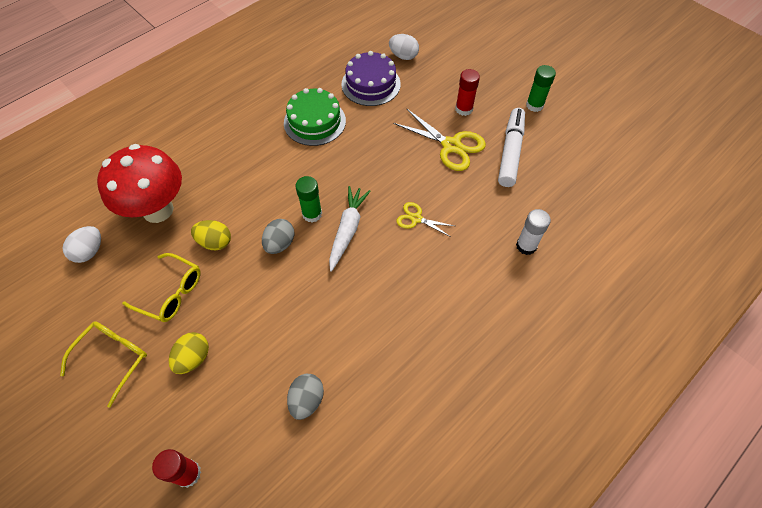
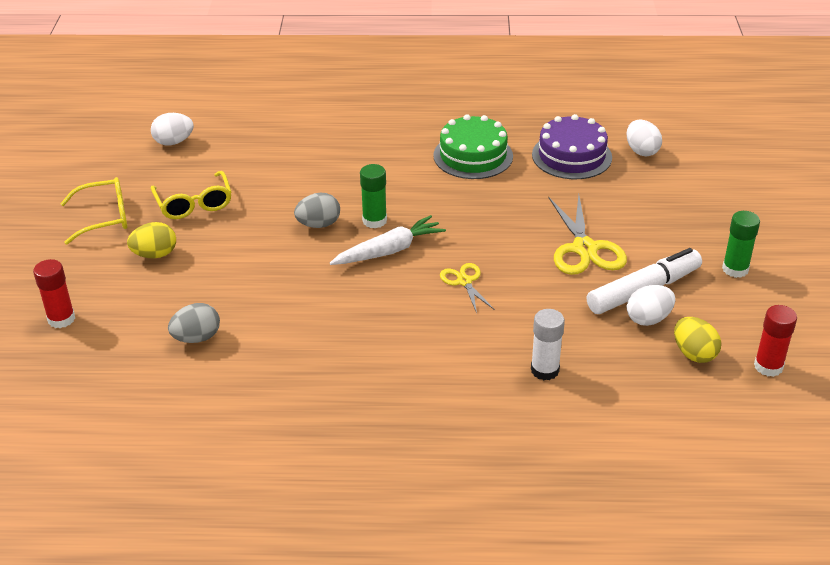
camera: 45 degrees right, 20 degrees down
red mushroom [97,144,182,223] -> none
yellow egg [191,220,231,250] -> yellow egg moved to [674,317,721,363]
red glue stick [455,69,480,116] -> red glue stick moved to [754,305,797,377]
none -> white egg [627,285,675,326]

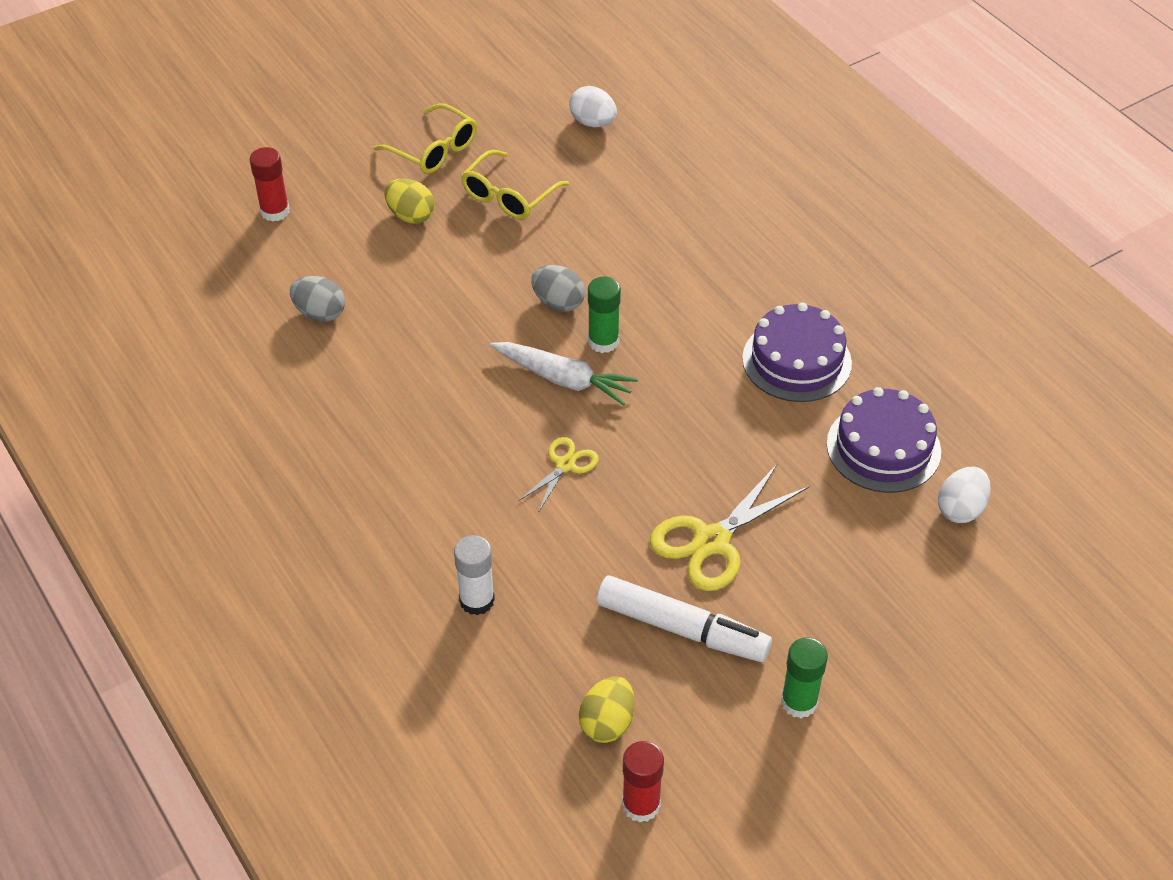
camera: 55 degrees right, 10 degrees up
green cake [433,114,513,179] -> purple cake [742,303,852,402]
white egg [627,285,675,326] -> none

